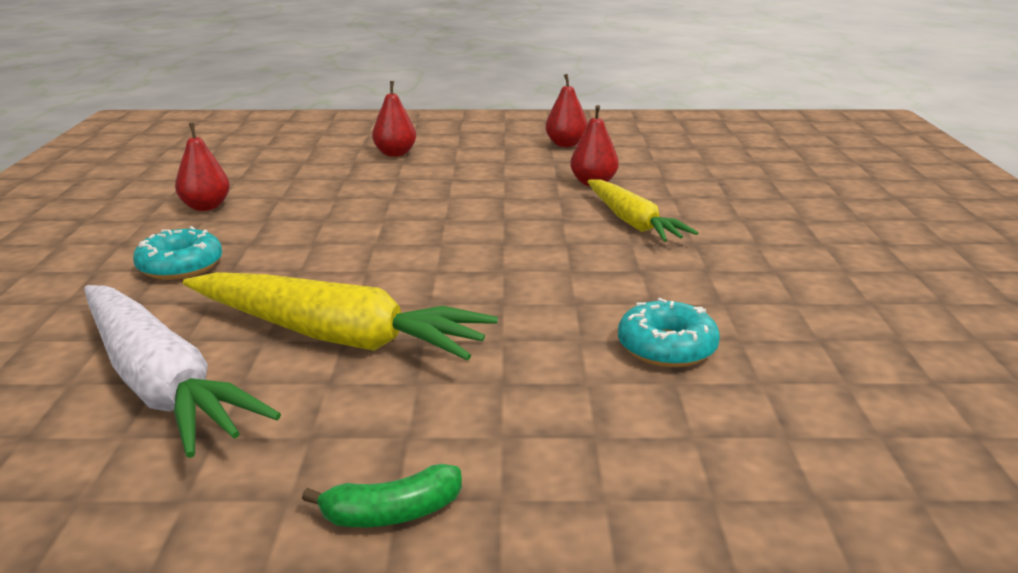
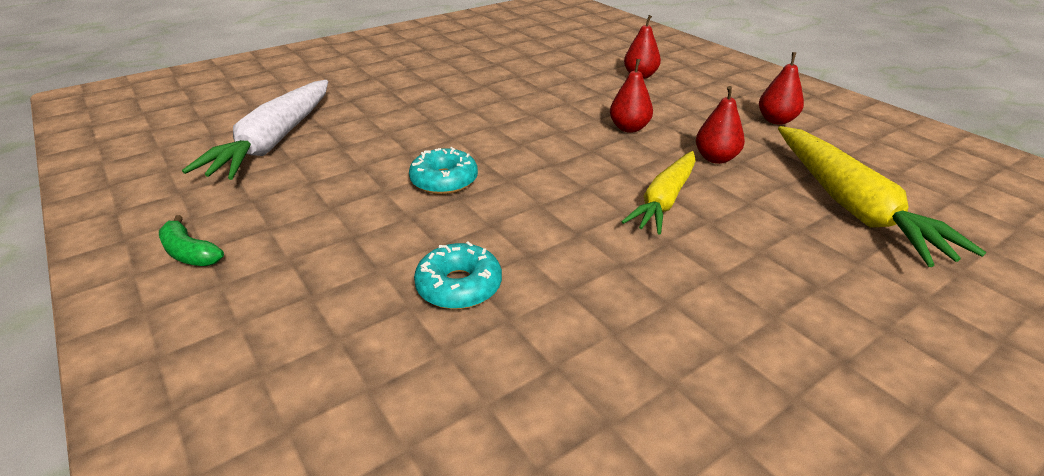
camera: 55 degrees right, 10 degrees up
turquoise donut [133,226,222,280] -> turquoise donut moved to [409,147,478,195]
red pear [175,123,230,211] -> red pear moved to [610,59,653,133]
yellow carrot [183,272,498,360] -> yellow carrot moved to [778,126,986,267]

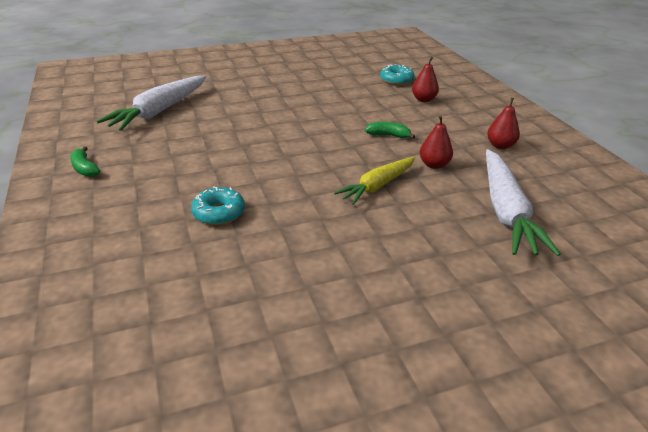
camera: 15 degrees right, 0 degrees up
turquoise donut [409,147,478,195] -> turquoise donut moved to [380,64,415,85]
red pear [610,59,653,133] -> green banana [365,122,415,139]
yellow carrot [778,126,986,267] -> white carrot [486,149,561,256]

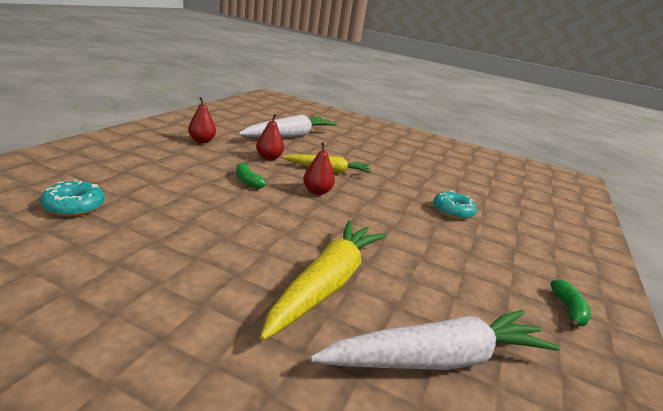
camera: 140 degrees left, 10 degrees down
red pear [412,57,439,102] -> red pear moved to [303,142,335,195]
none -> yellow carrot [260,220,387,341]

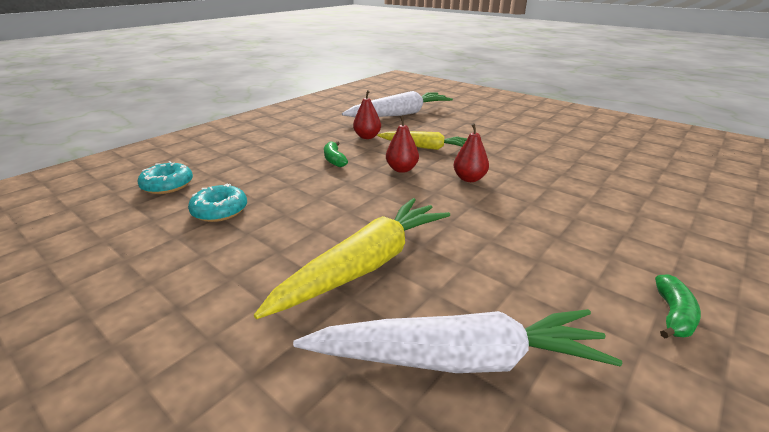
camera: 20 degrees right, 5 degrees up
red pear [188,97,216,143] -> red pear moved to [453,123,489,182]
turquoise donut [433,191,477,220] -> turquoise donut moved to [188,183,247,222]

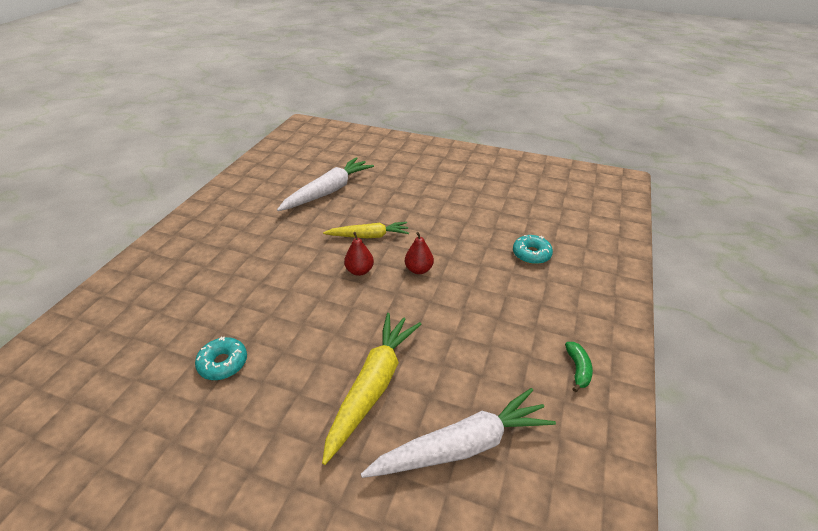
camera: 20 degrees left, 10 degrees up
turquoise donut [137,161,193,194] -> turquoise donut moved to [513,235,553,264]
green banana [324,141,348,167] -> none
red pear [353,90,381,139] -> none

